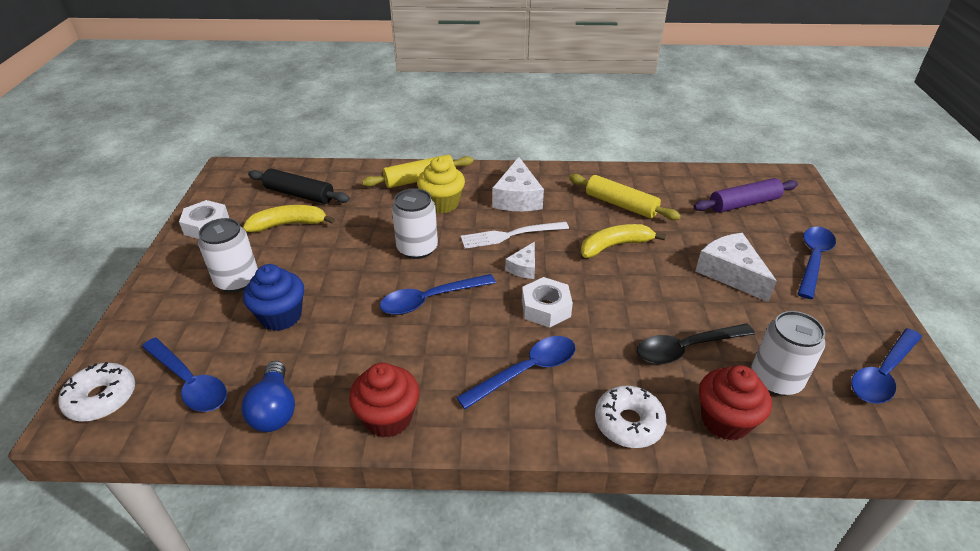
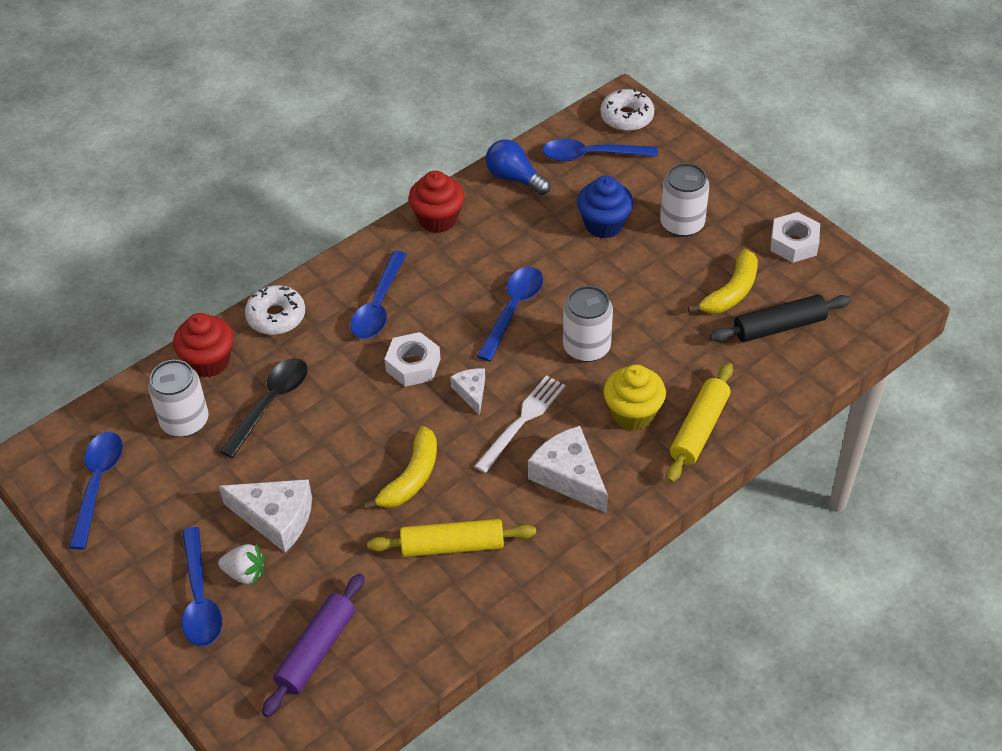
camera: 140 degrees right, 10 degrees up
none -> white strawberry [218,543,265,585]

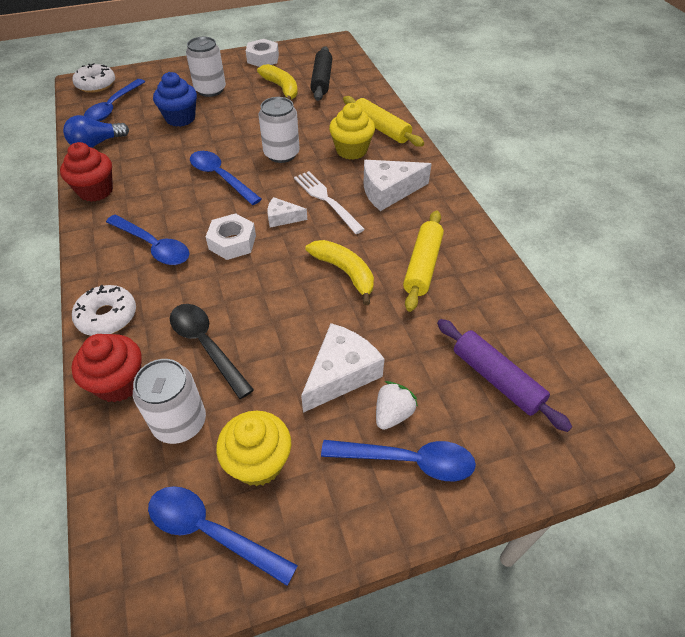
camera: 70 degrees left, 0 degrees up
none -> yellow cupcake [216,411,291,486]

